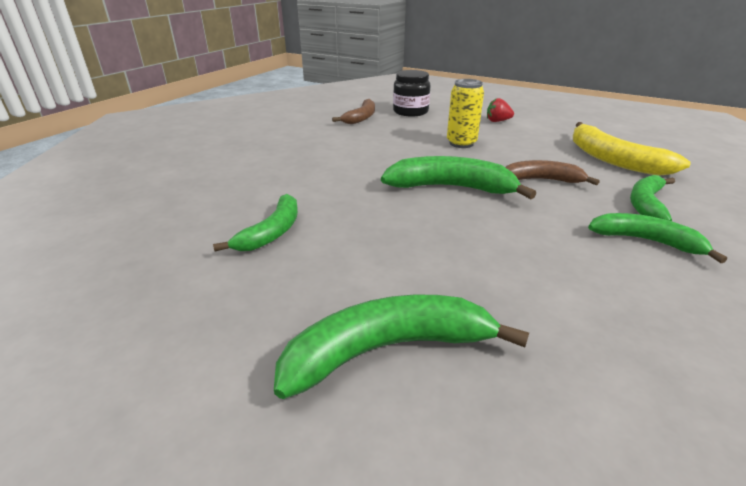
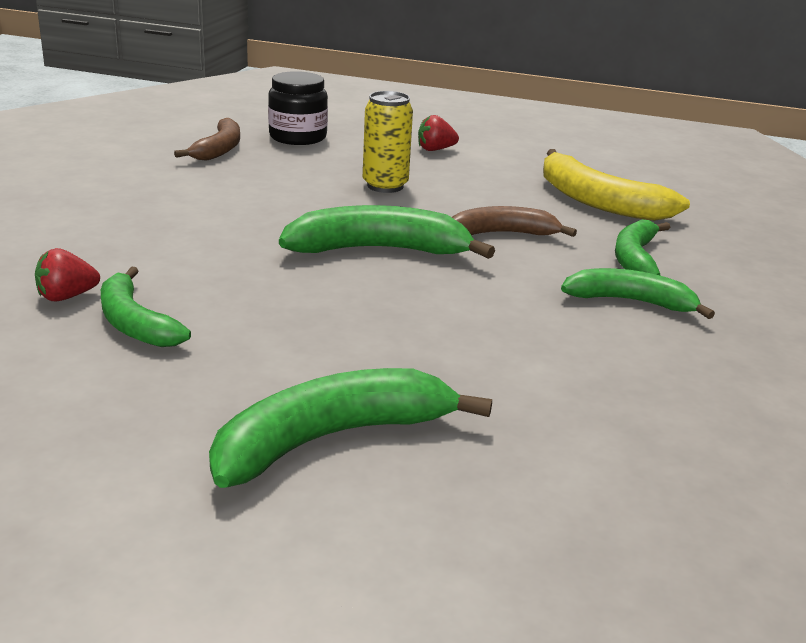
camera: 15 degrees left, 5 degrees down
green banana [213,194,298,252] -> green banana turned 135 degrees clockwise [101,266,191,347]
none -> red strawberry [35,248,100,301]

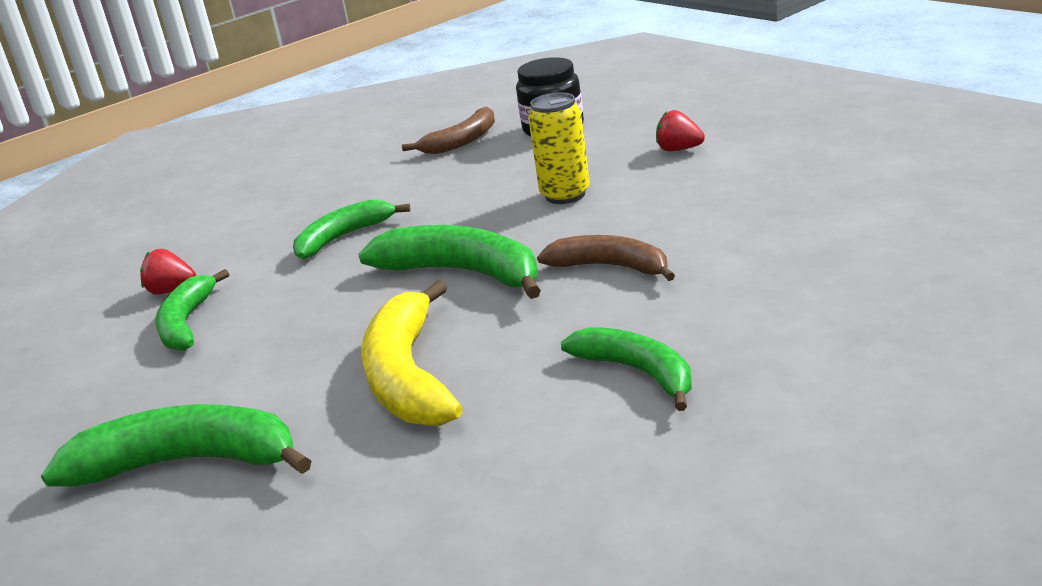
camera: 40 degrees right, 0 degrees up
yellow banana [543,149,690,221] -> yellow banana moved to [361,280,463,426]
green banana [615,220,670,275] -> green banana moved to [293,199,411,259]

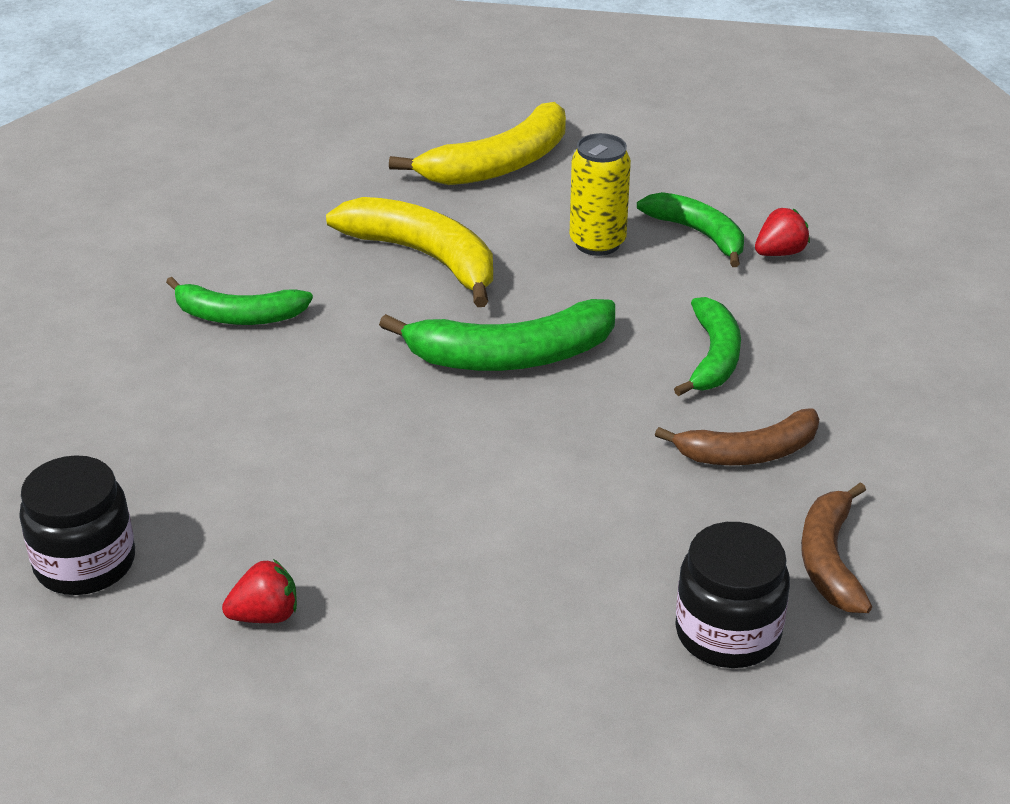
camera: 135 degrees right, 10 degrees up
green banana [41,404,312,486] -> yellow banana [389,102,566,185]
yellow can [528,92,590,204] -> yellow can moved to [570,133,631,256]
brown banana [537,235,675,281] -> brown banana moved to [655,408,819,465]
red strawberry [656,110,705,152] -> red strawberry moved to [222,559,297,623]
none -> black jar [19,455,135,595]

